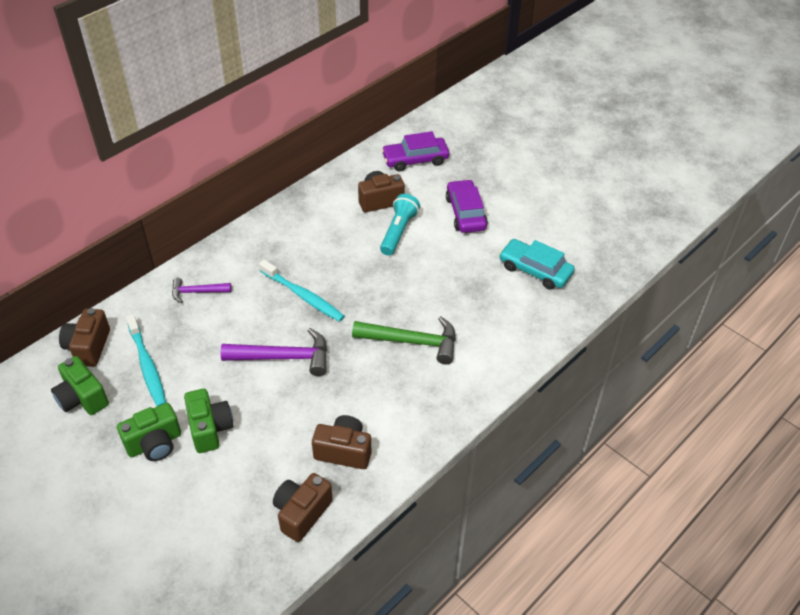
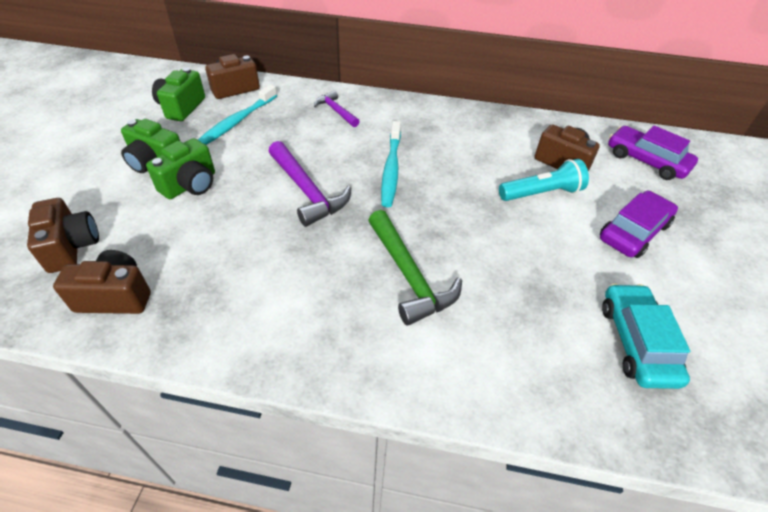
camera: 55 degrees right, 0 degrees up
brown camera [312,415,371,469] -> brown camera moved to [27,198,99,273]

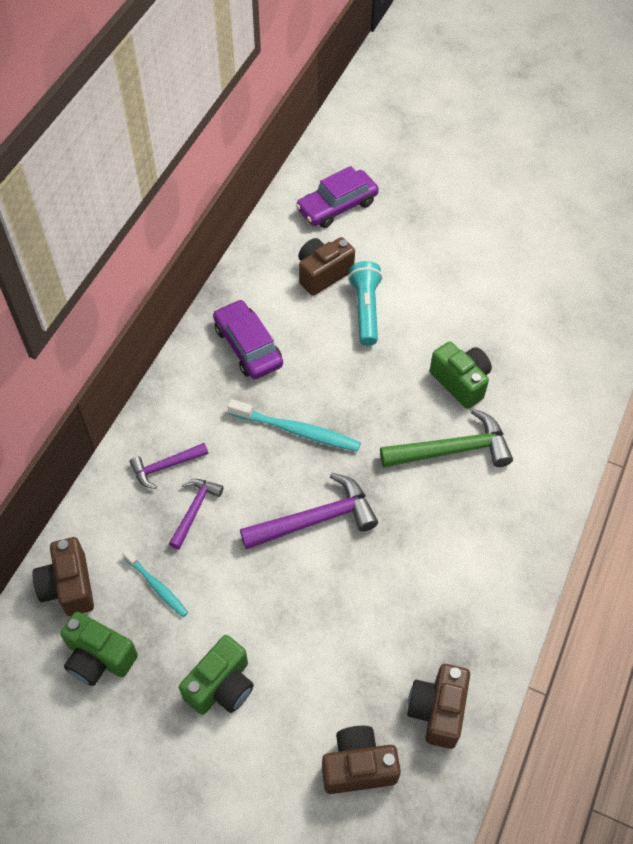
camera: 75 degrees left, 10 degrees up
green camera [146,138,215,199] -> green camera moved to [430,341,492,409]
turquoise toothbrush [198,84,277,145] -> turquoise toothbrush [122,549,188,617], size x0.61
purple car [600,190,678,258] -> purple car moved to [213,300,283,379]
turquoise car [602,283,690,389] -> none
none -> purple hammer [169,479,224,549]

